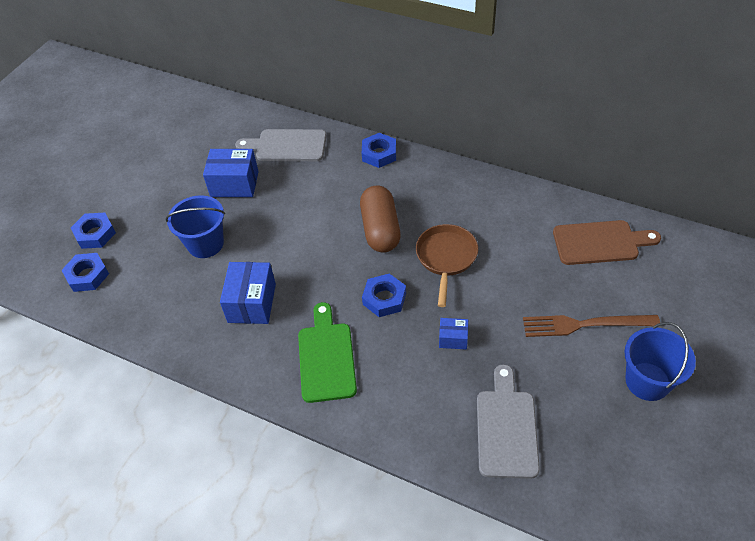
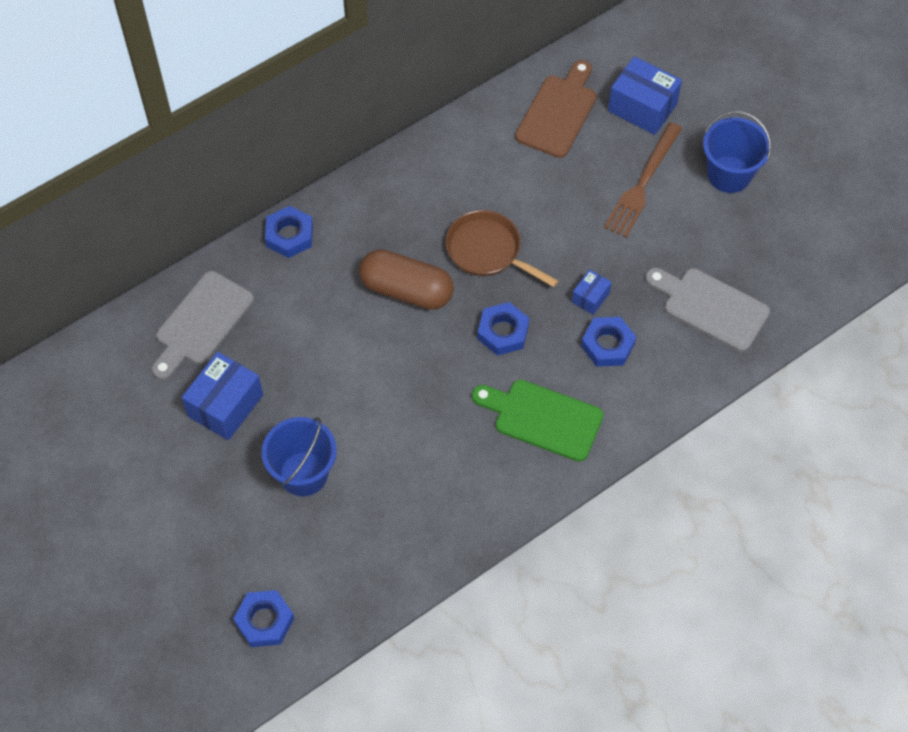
camera: 65 degrees left, 10 degrees up
blue nut [71,213,116,249] -> blue nut moved to [581,317,636,367]
blue box [220,262,276,324] -> blue box moved to [608,56,682,135]

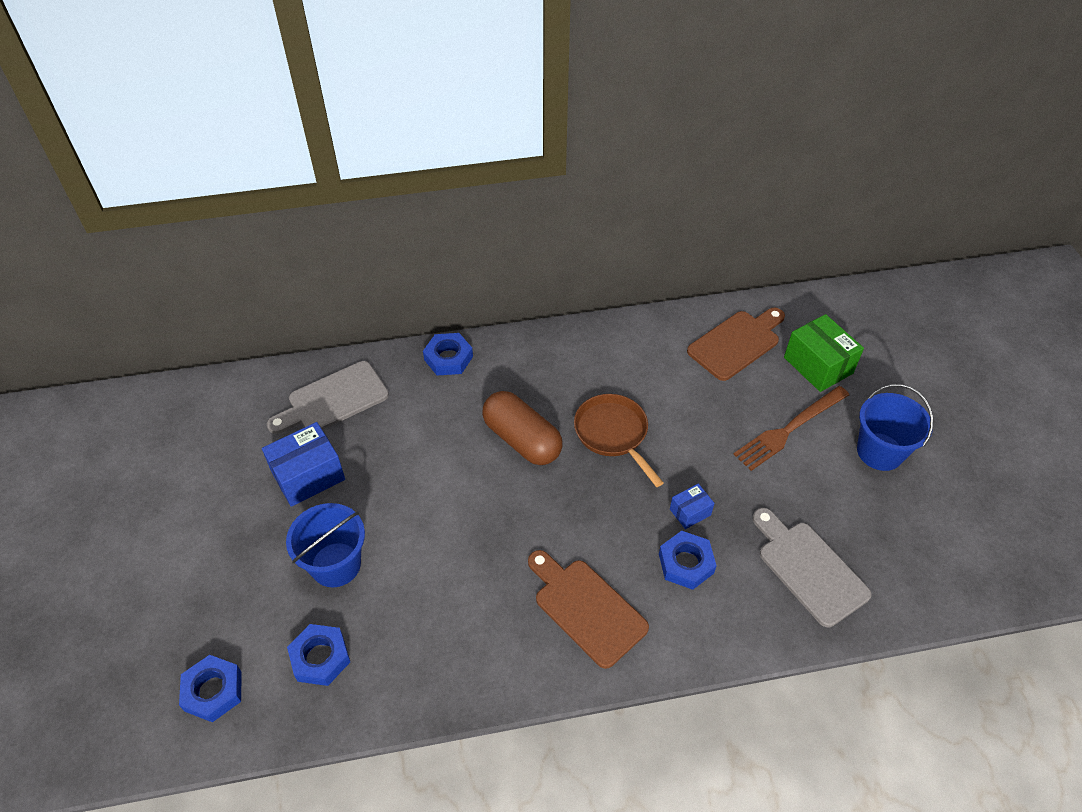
camera: 25 degrees right, 10 degrees down
green cutting board [472,380,604,462] -> brown cutting board [528,550,649,669]
blue nut [477,302,529,356] -> blue nut moved to [287,624,350,686]
blue box [608,56,682,135] -> green box [784,314,864,392]

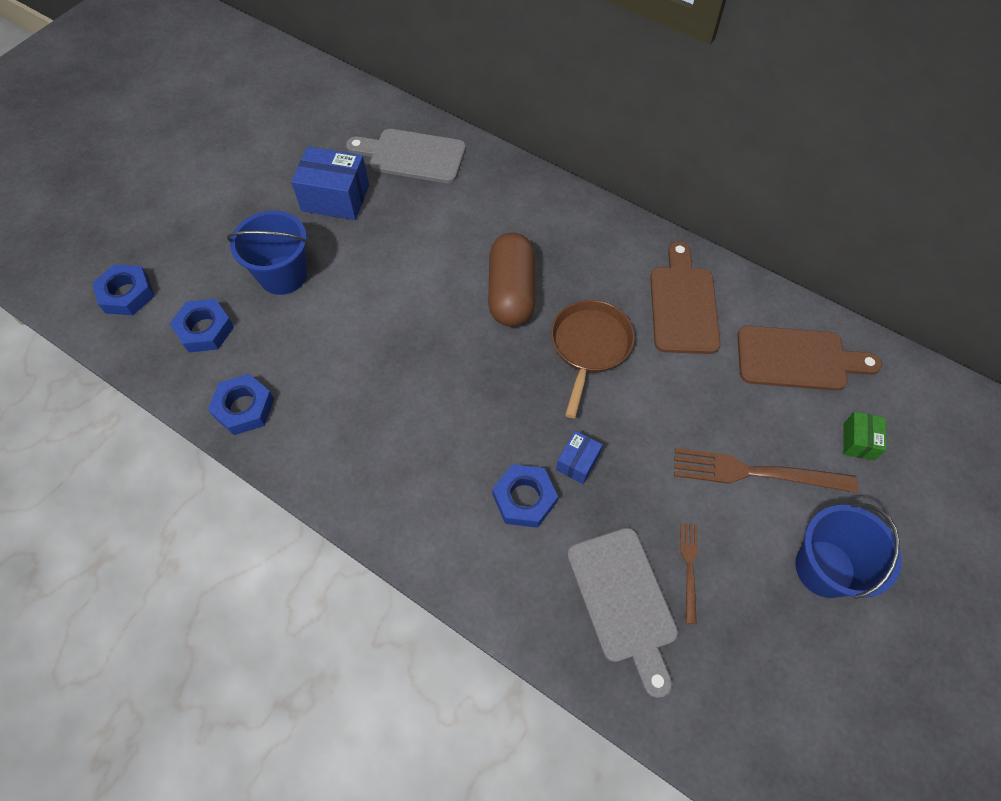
camera: 45 degrees right, 10 degrees up
blue nut [423,333,473,376] -> blue nut moved to [208,374,274,435]
brown cutting board [528,550,649,669] -> brown cutting board moved to [650,241,721,354]
blue box [670,484,715,529] -> blue box turned 75 degrees counterclockwise [556,431,603,484]
grey cutting board [752,508,872,627] -> grey cutting board turned 150 degrees clockwise [567,528,678,698]
green box [784,314,864,392] -> green box [843,412,886,461], size x0.53
none -> brown fork [680,523,698,624]

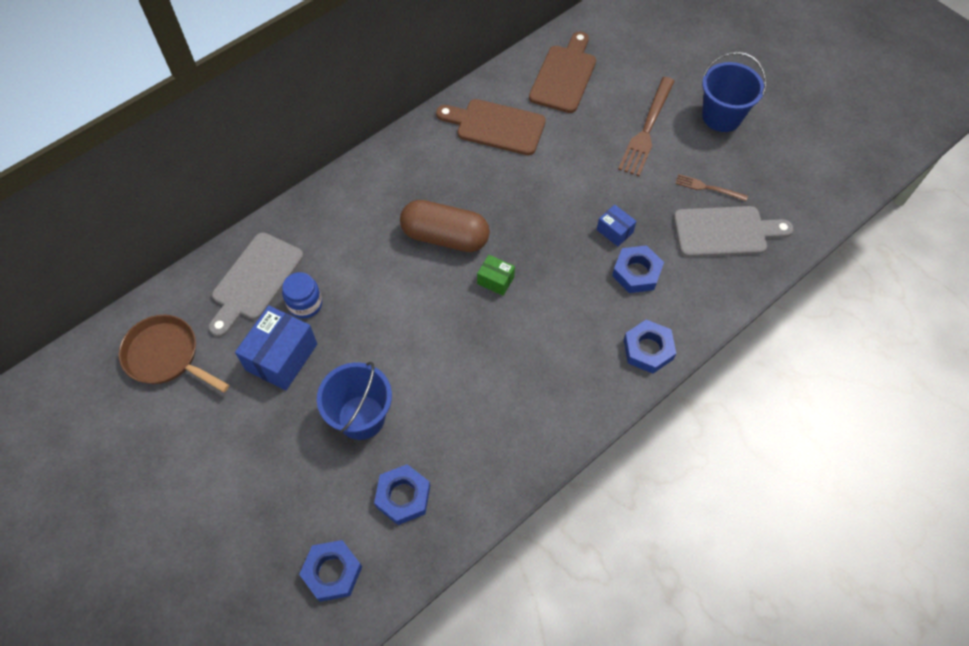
camera: 75 degrees left, 0 degrees up
blue nut [208,374,274,435] -> blue nut moved to [624,319,676,374]
brown pan [551,300,635,418] -> brown pan moved to [119,315,229,392]
green box [843,412,886,461] -> green box moved to [477,255,515,296]
none -> blue jar [282,272,322,319]

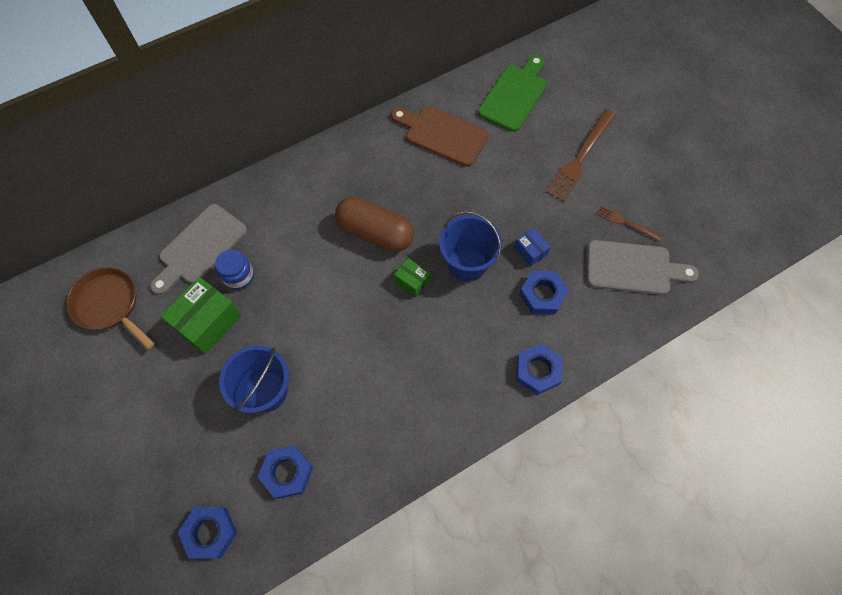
camera: 10 degrees right, 5 degrees up
blue box [235,305,317,390] -> green box [160,277,242,355]
brown cutting board [529,31,596,113] -> green cutting board [478,55,547,132]
blue bucket [702,52,766,132] -> blue bucket moved to [439,211,502,282]

